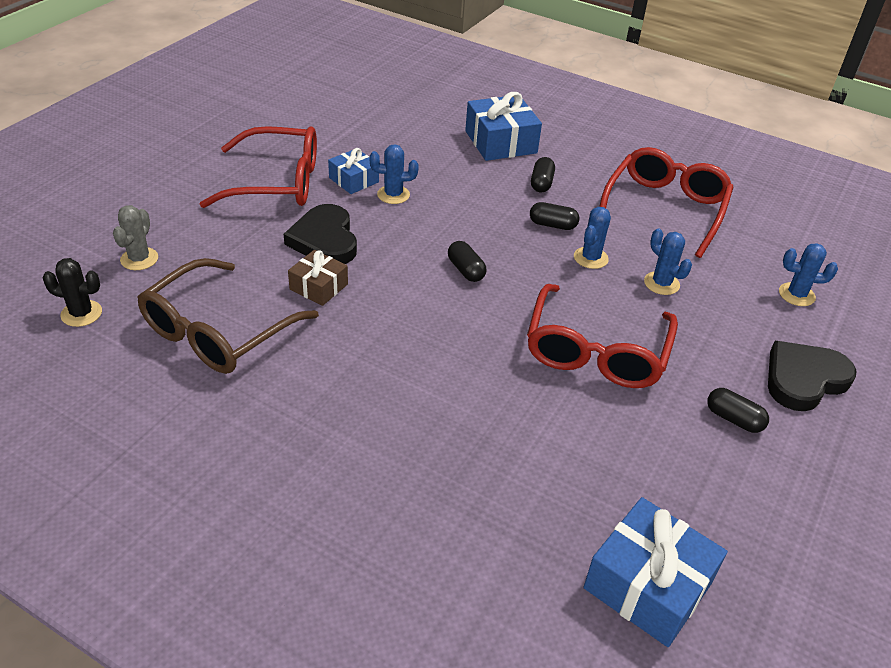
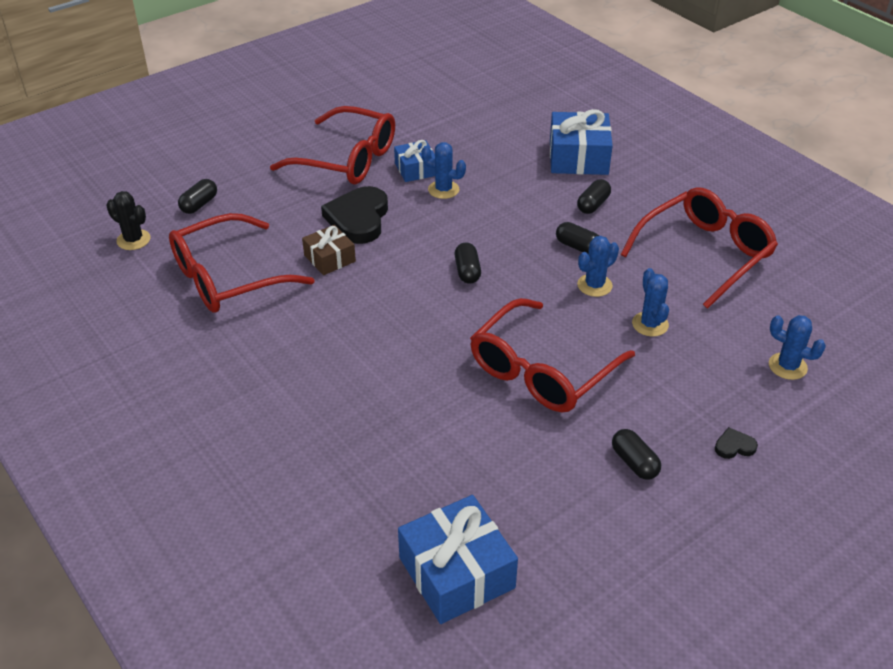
camera: 25 degrees right, 0 degrees up
grey cactus [113,205,158,270] -> black capsule [178,179,217,214]
brown glasses [137,258,319,374] -> red glasses [169,213,315,313]
black heart [768,341,857,411] -> black heart [715,427,758,459], size x0.43

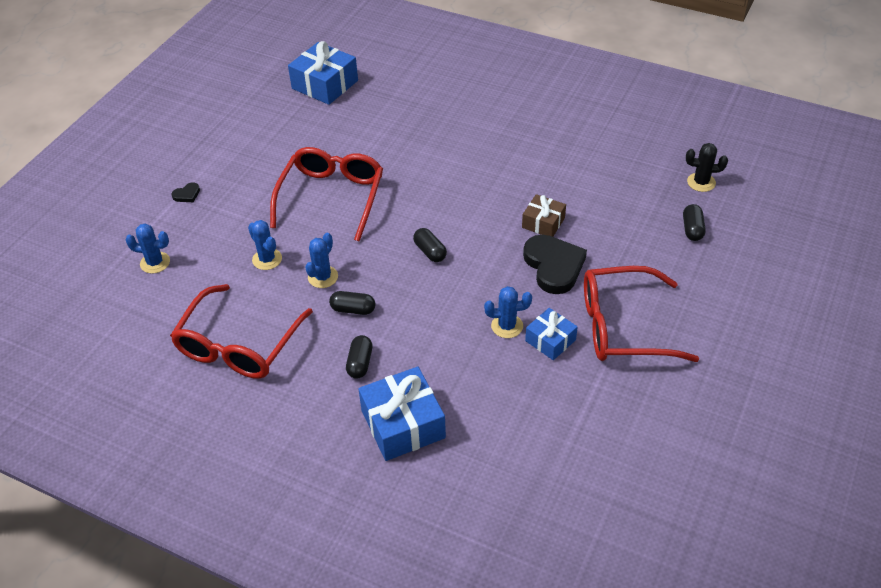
camera: 155 degrees right, 5 degrees up
red glasses [169,213,315,313] -> none
black capsule [612,429,661,480] -> none

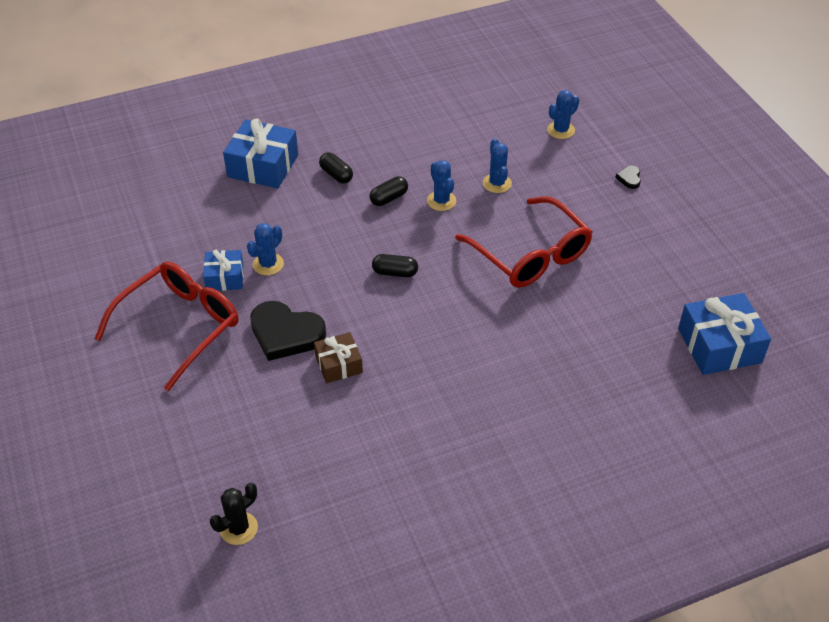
camera: 130 degrees right, 0 degrees up
red glasses [170,284,313,379] -> none
blue cactus [248,220,282,270] -> blue cactus turned 75 degrees clockwise [483,138,512,193]
black capsule [683,204,706,241] -> none

